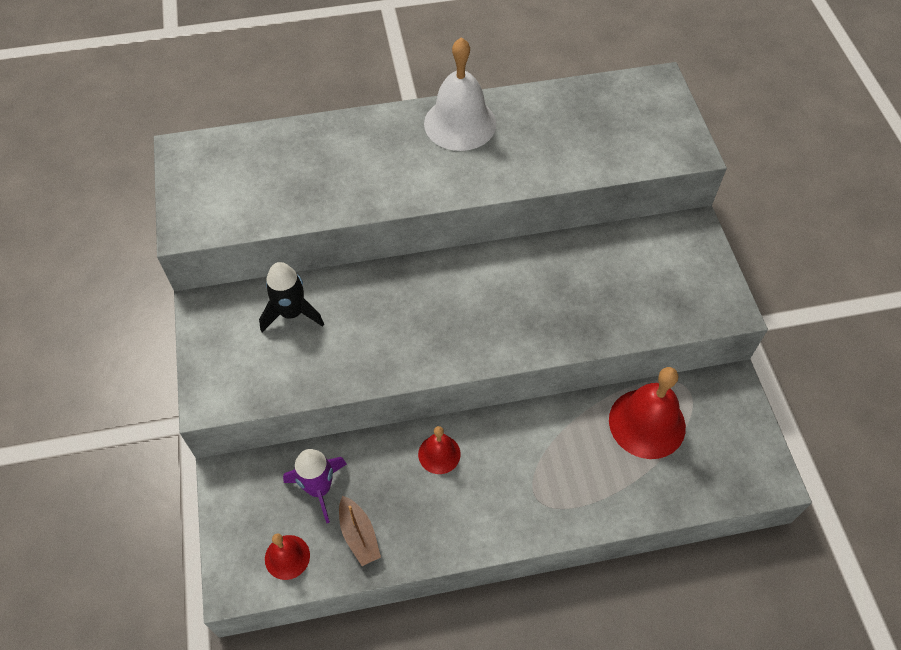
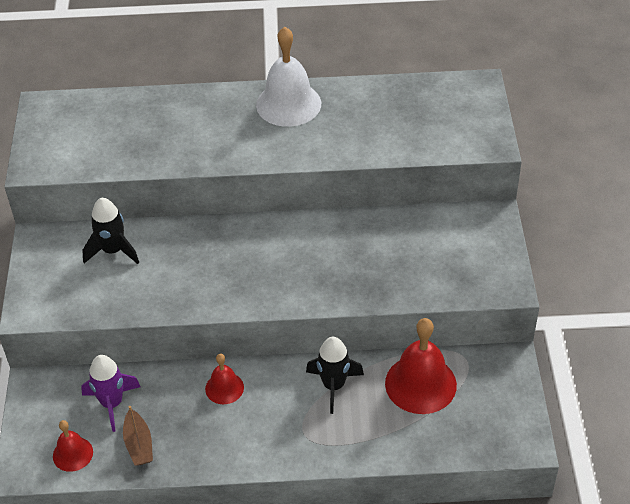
camera: 10 degrees right, 10 degrees down
none -> black rocket [306,337,364,414]

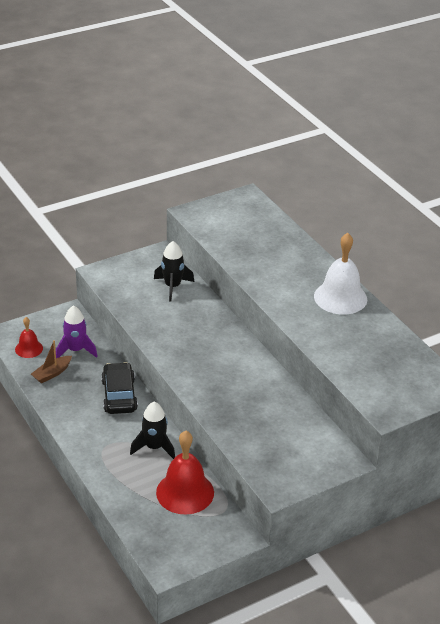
camera: 60 degrees right, 10 degrees down
red bell [205,354,244,404] -> black car [101,362,138,414]

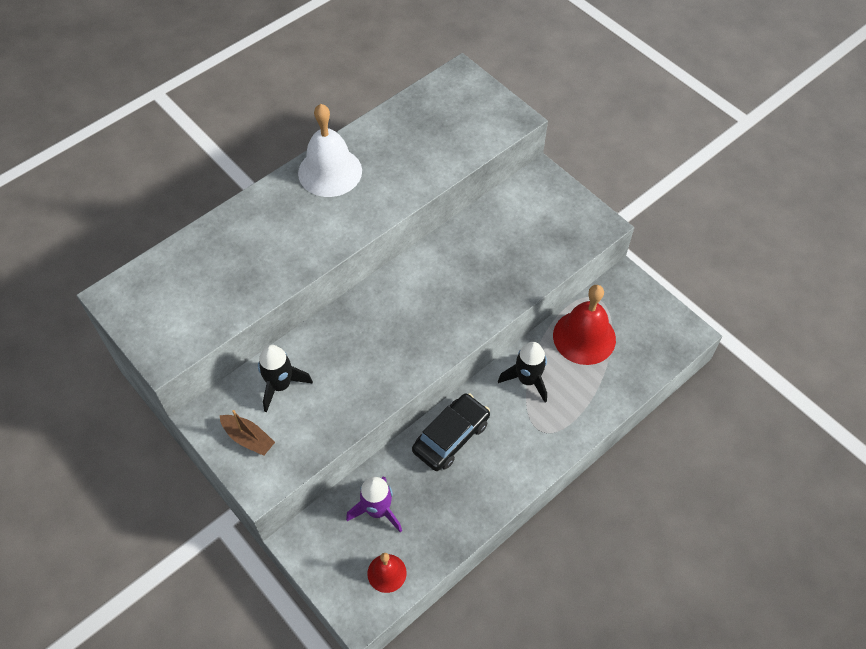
camera: 100 degrees left, 20 degrees up
brown boat [31,340,72,383] -> brown boat moved to [220,410,275,456]
black car [101,362,138,414] -> black car turned 150 degrees clockwise [412,393,490,471]

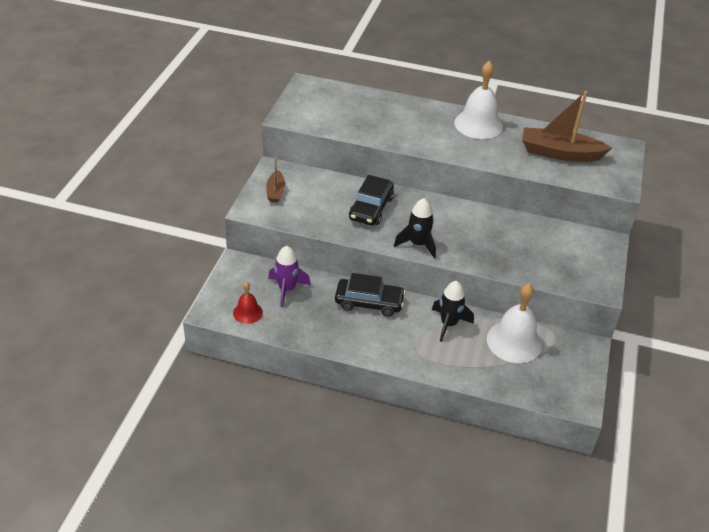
camera: 55 degrees right, 15 degrees down
black rocket [258,345,313,412] -> black rocket moved to [394,198,436,258]
red bell [553,285,616,365] -> white bell [487,284,542,363]
none -> black car [349,175,394,225]
none -> brown boat [522,91,612,162]

